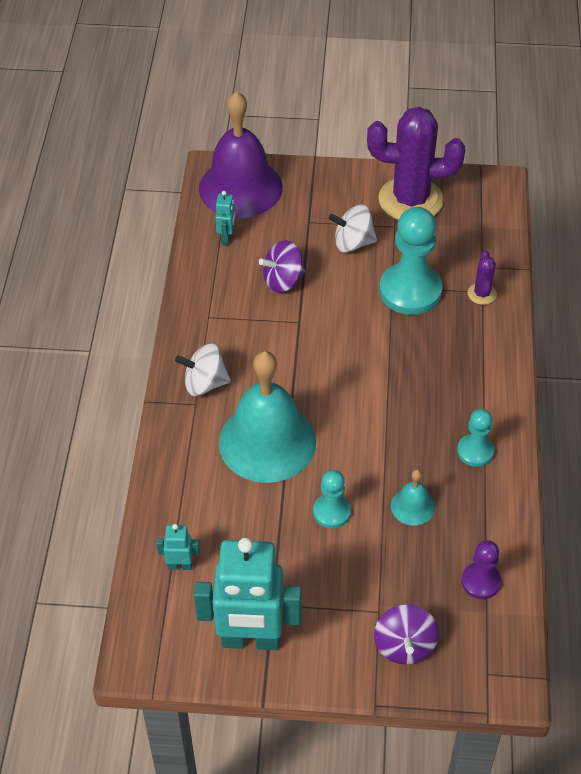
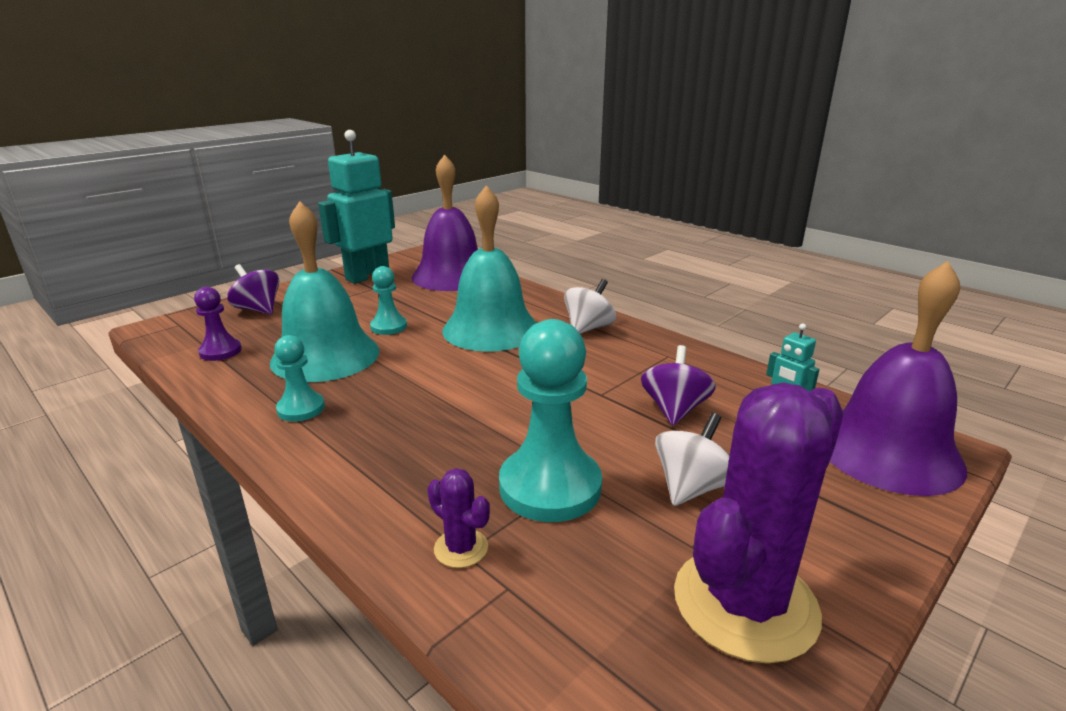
camera: 130 degrees right, 25 degrees down
turquoise robot [156,524,200,570] -> purple bell [411,154,478,291]
turquoise bell [391,469,435,526] -> turquoise bell [270,201,379,382], size x2.28

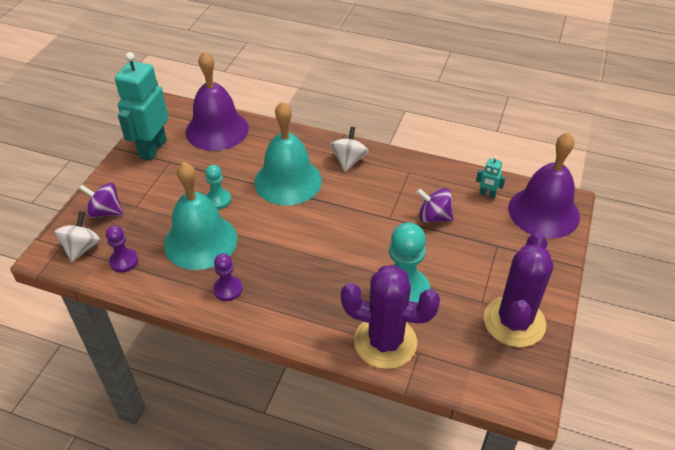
camera: 25 degrees left, 20 degrees up
turquoise pawn [274,335,325,422] -> purple pawn [213,254,243,301]
purple cactus [428,468,490,568] -> purple cactus [341,265,440,369], size x2.36
purple spinning top [641,345,716,425] -> purple spinning top turned 60 degrees counterclockwise [417,188,454,223]
white spinning top [655,413,729,506] -> white spinning top moved to [54,211,100,262]

